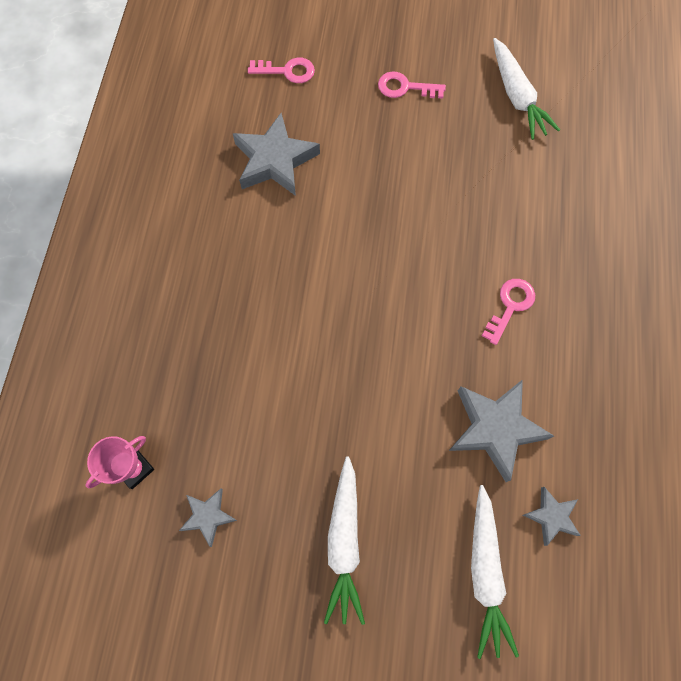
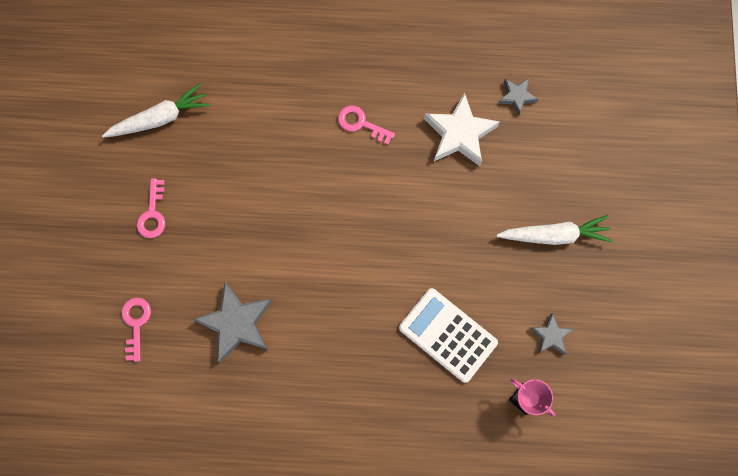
camera: 95 degrees left, 5 degrees up
grey star [449,379,554,482] -> white star [424,93,500,166]
white carrot [471,485,519,659] -> none
none -> white calculator [399,288,498,383]

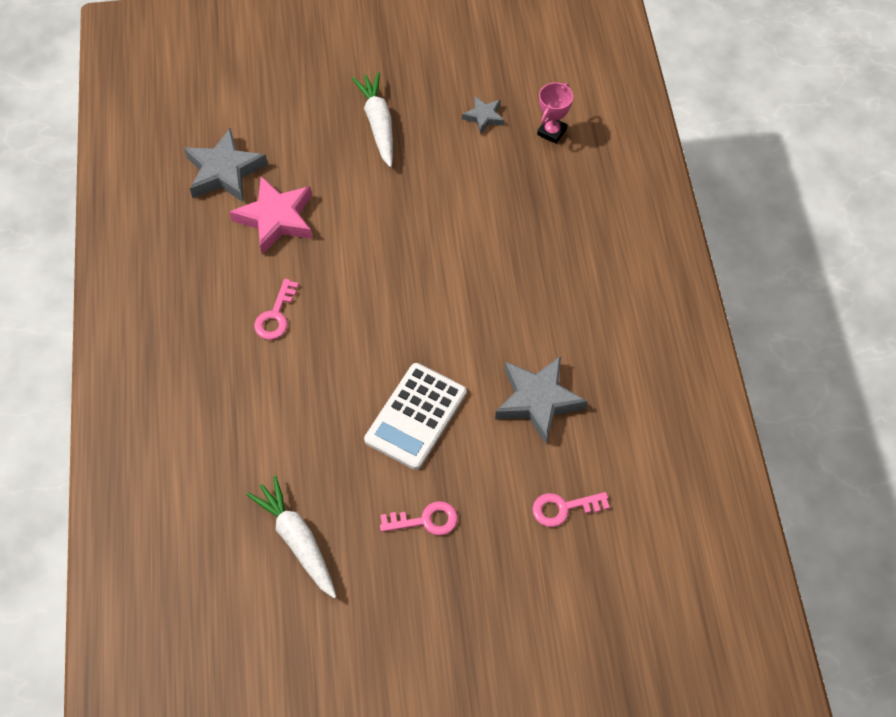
camera: 100 degrees left, 15 degrees down
white calculator [399,288,498,383] -> white calculator moved to [364,363,466,470]
white star [424,93,500,166] -> pink star [230,176,312,255]
grey star [498,78,538,116] -> grey star [184,128,268,203], size x1.87

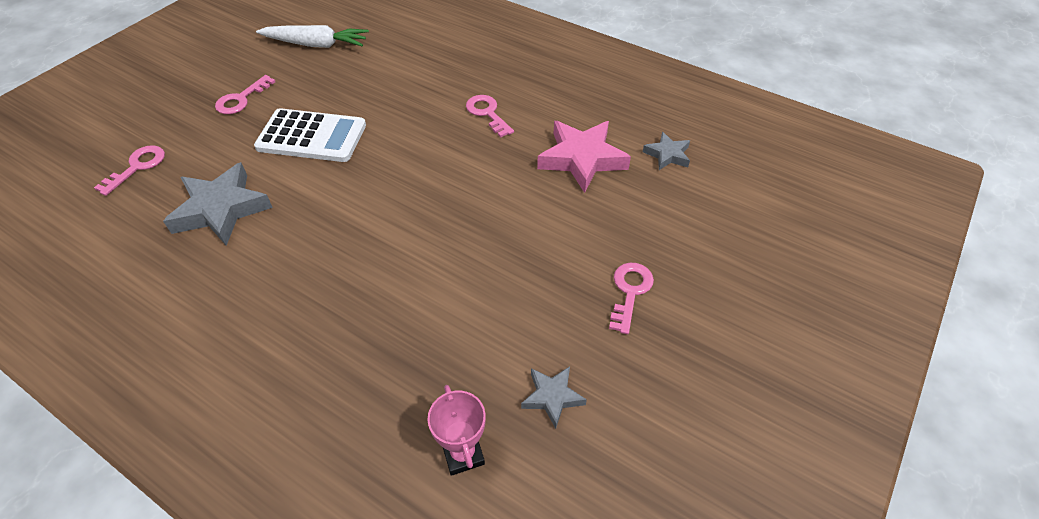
camera: 130 degrees right, 10 degrees down
grey star [184,128,268,203] -> grey star [643,132,690,170], size x0.53
white carrot [351,72,393,168] -> pink key [609,263,654,334]
white calculator [364,363,466,470] -> white calculator turned 120 degrees clockwise [254,108,366,162]

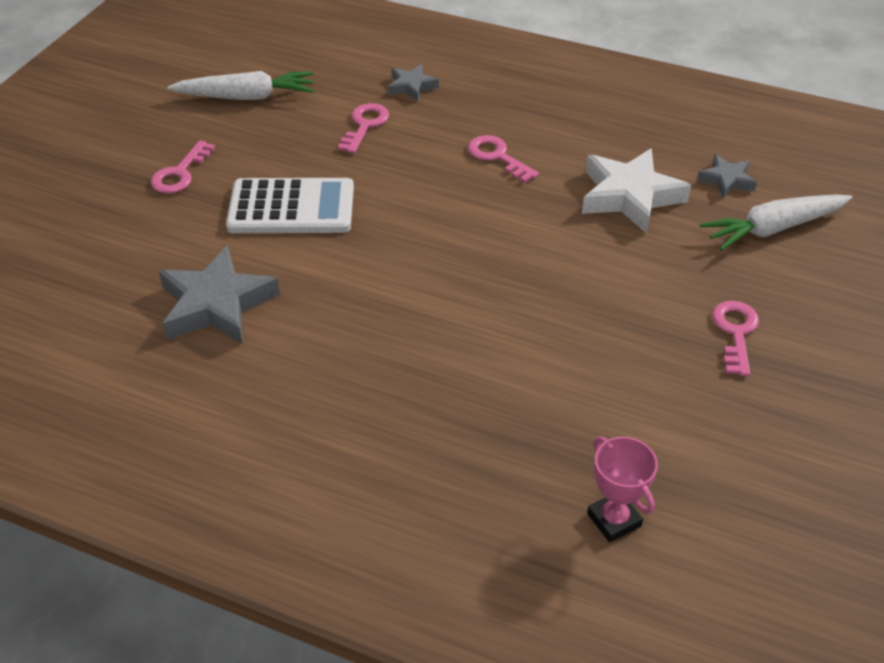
camera: 10 degrees left, 5 degrees down
pink key [94,145,165,196] -> pink key moved to [338,103,389,153]
grey star [521,366,587,429] -> grey star moved to [388,64,439,102]
pink star [537,121,631,193] -> white star [582,148,691,234]
none -> white carrot [700,195,852,251]

